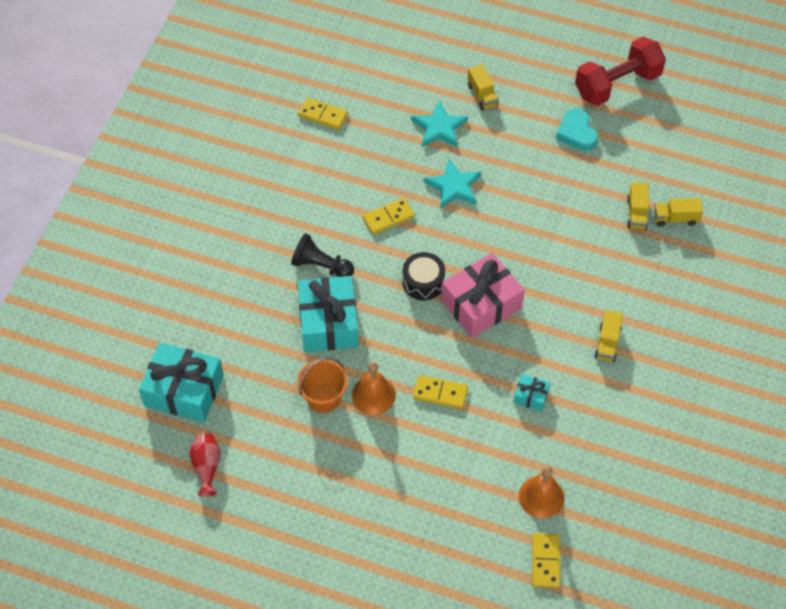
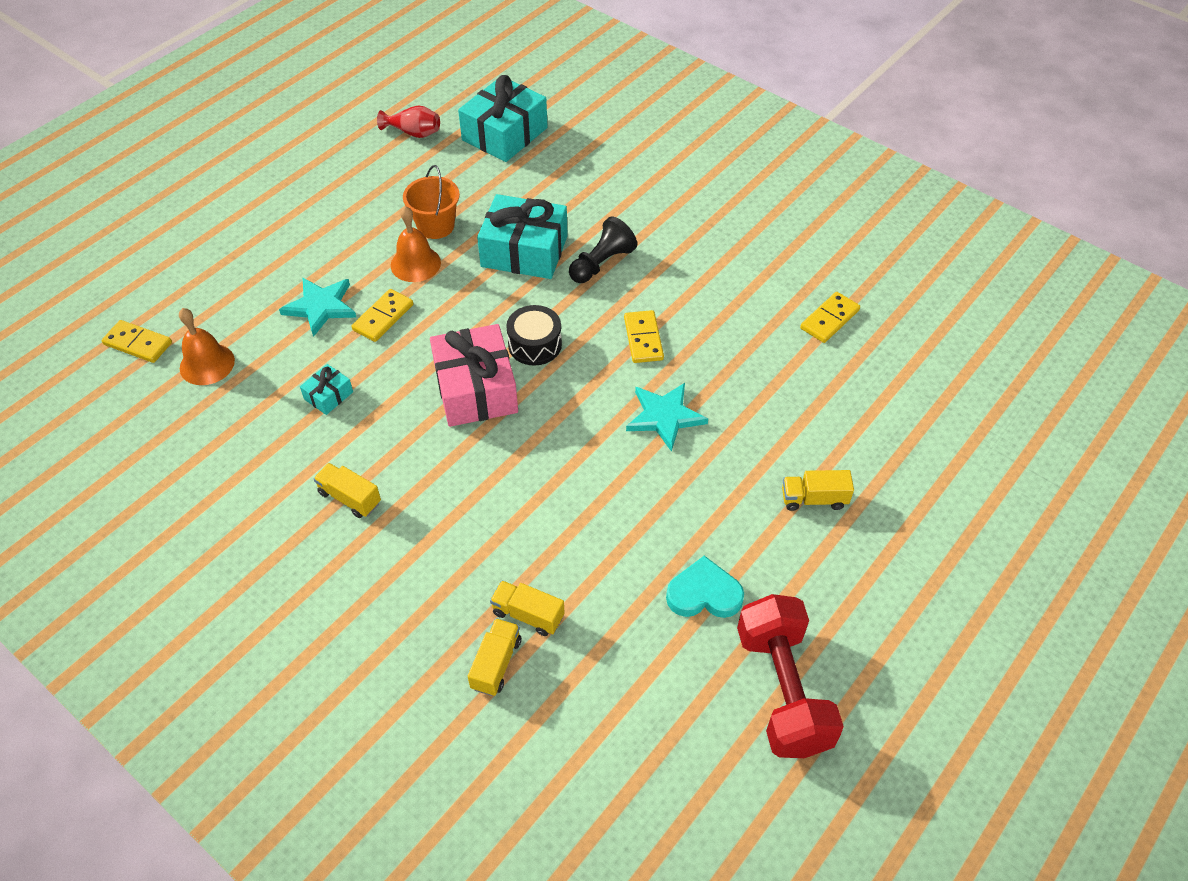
camera: 110 degrees right, 5 degrees down
turquoise star [411,100,468,147] -> turquoise star moved to [279,278,357,337]

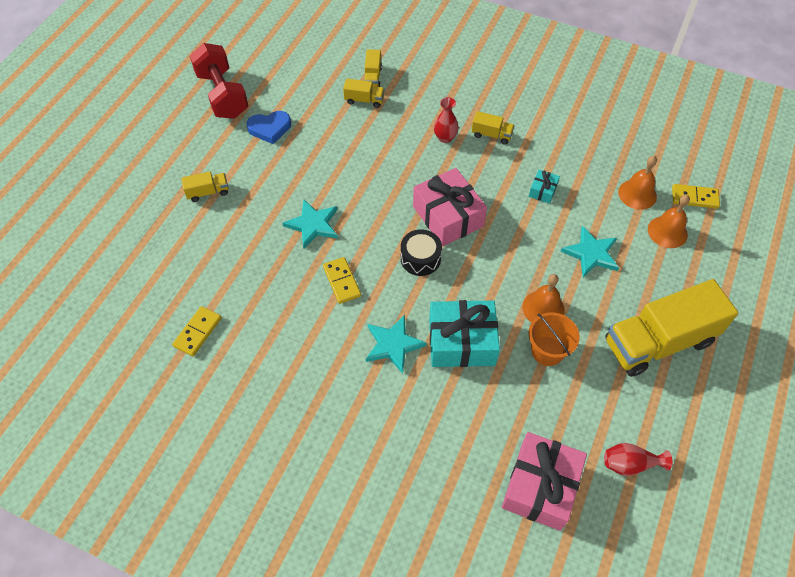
camera: 165 degrees right, 5 degrees up
yellow domino [352,289,413,342] -> none
turquoise gift [458,75,548,162] -> pink gift [502,432,587,531]
black pawn [569,216,637,283] -> turquoise star [366,315,427,374]
turquoise heart [666,556,744,618] -> blue heart [247,111,291,144]
none -> red vase [434,97,459,143]
none -> yellow truck [605,279,738,377]
none -> orange bell [648,195,690,248]

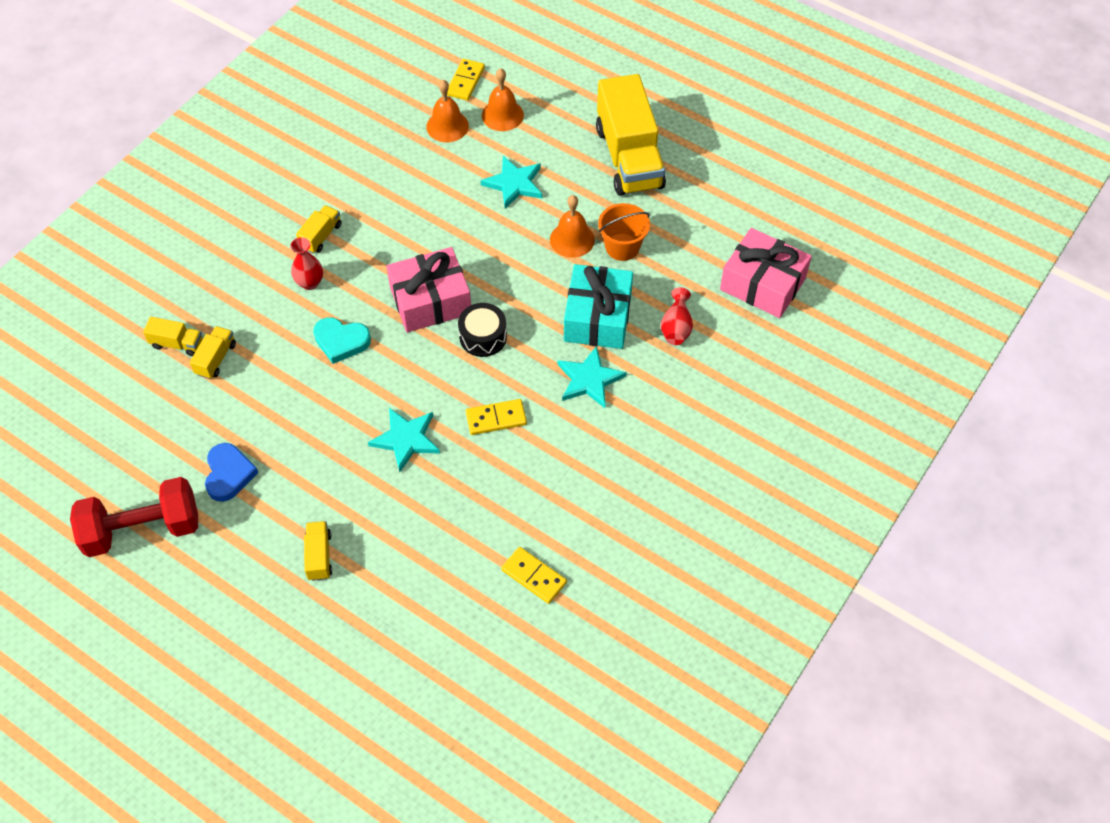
camera: 80 degrees left, 0 degrees up
turquoise gift [529,170,560,204] -> none
red vase [604,443,673,476] -> red vase moved to [661,287,693,345]
none -> turquoise heart [313,317,371,364]

